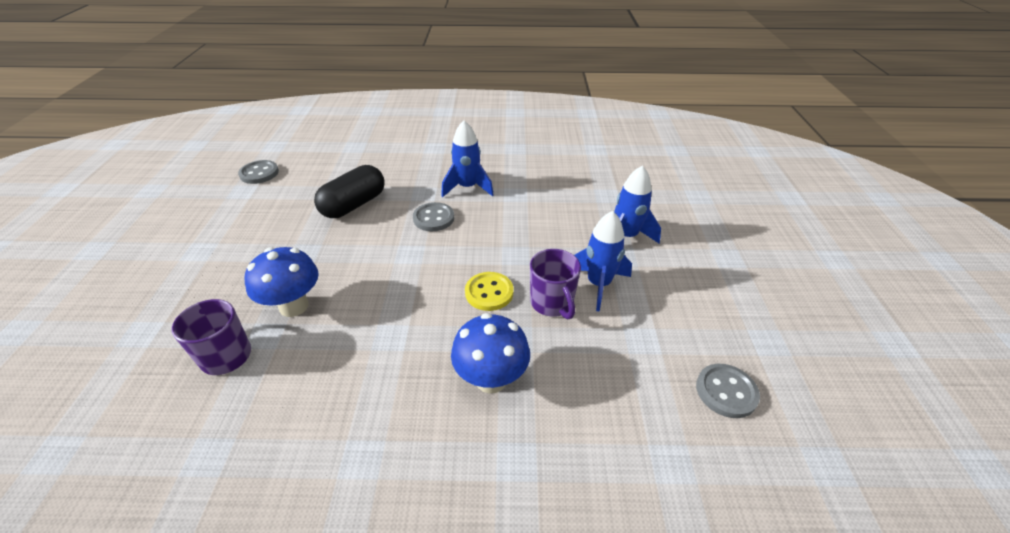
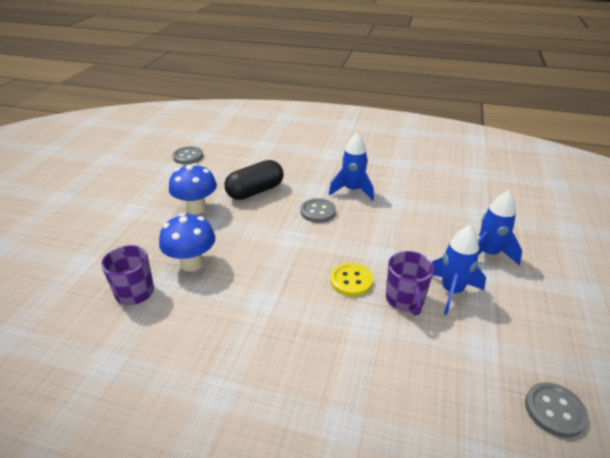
camera: 15 degrees right, 5 degrees down
blue mushroom [451,313,530,393] -> blue mushroom moved to [169,163,217,215]

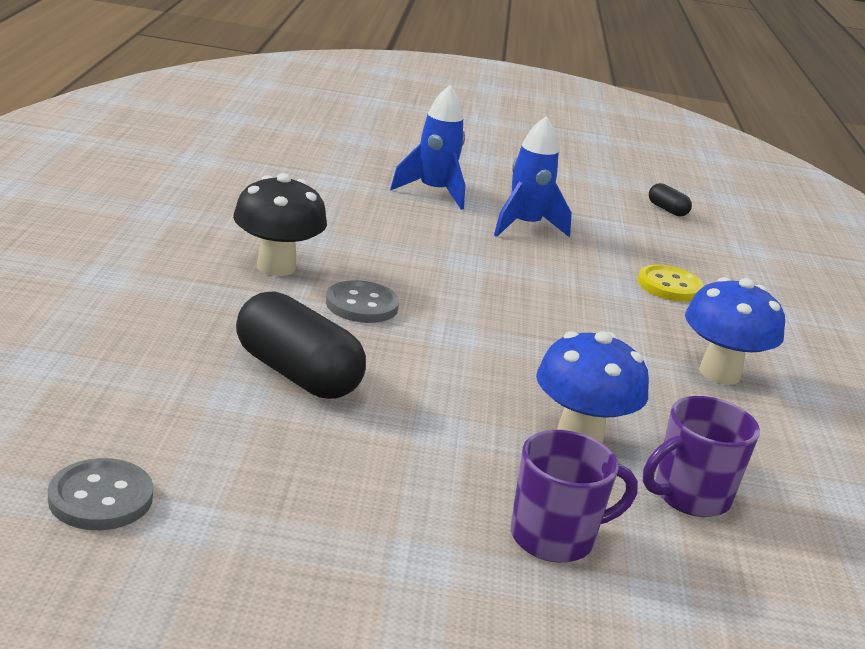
camera: 105 degrees left, 10 degrees down
blue mushroom [169,163,217,215] -> blue mushroom moved to [685,277,785,385]
blue rocket [329,133,374,201] -> black mushroom [233,173,327,276]
yellow button [330,263,373,297] -> yellow button moved to [638,265,704,302]
purple mug [386,251,434,315] -> purple mug moved to [511,430,638,563]
grey button [525,382,588,438] -> black capsule [649,183,692,216]

